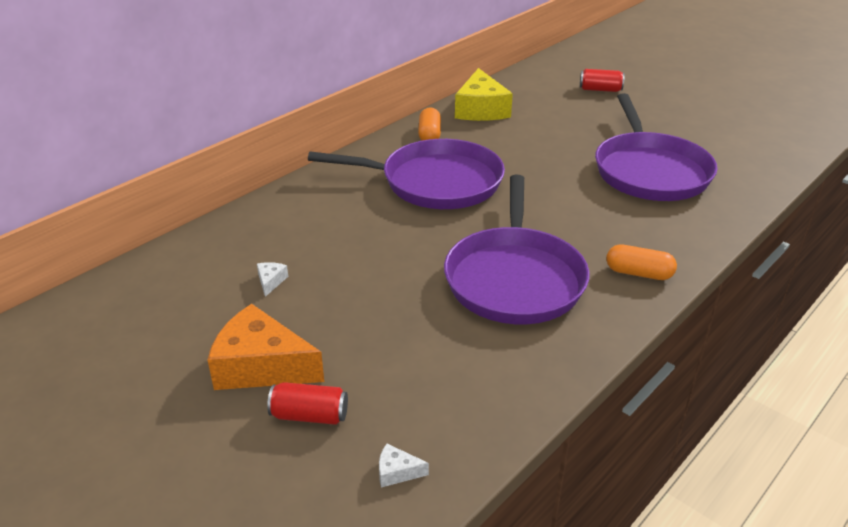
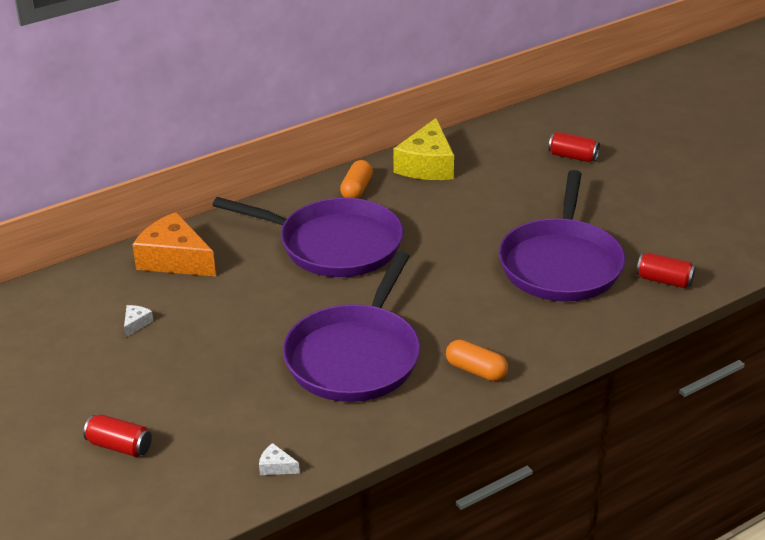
camera: 15 degrees right, 0 degrees up
orange cheese [207,304,324,390] -> orange cheese moved to [132,212,216,277]
white cheese [379,444,429,487] -> white cheese moved to [259,443,300,475]
none -> red can [636,253,696,288]

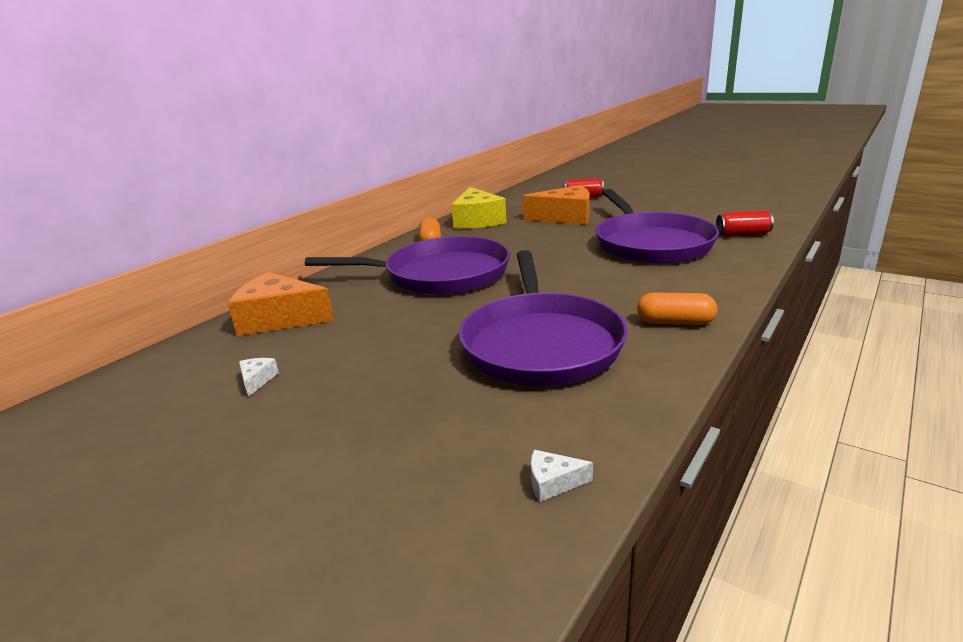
camera: 20 degrees left, 10 degrees down
red can [83,414,152,457] -> none
none -> orange cheese [523,185,590,225]

